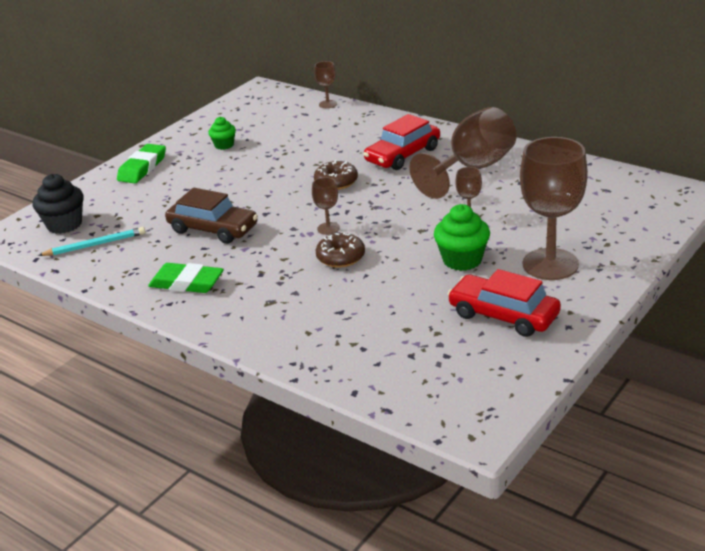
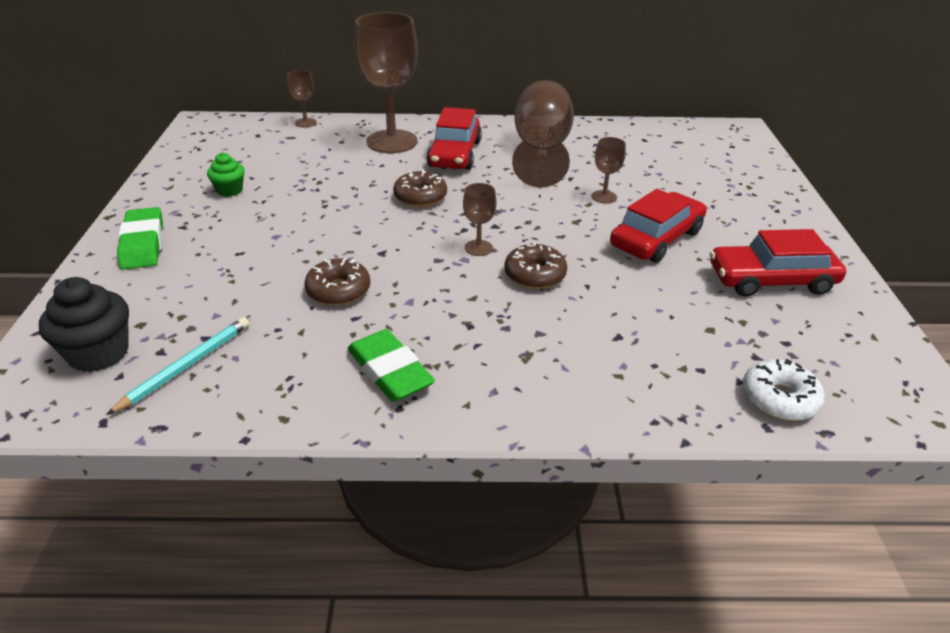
camera: 40 degrees left, 5 degrees up
green eraser [148,263,224,293] -> green eraser turned 75 degrees clockwise [348,329,435,402]
brown car [165,188,258,244] -> brown donut [304,258,371,306]
green cupcake [434,204,490,271] -> red car [610,189,707,263]
brown goblet [520,137,588,280] -> brown goblet moved to [354,12,418,153]
none -> white donut [743,359,825,421]

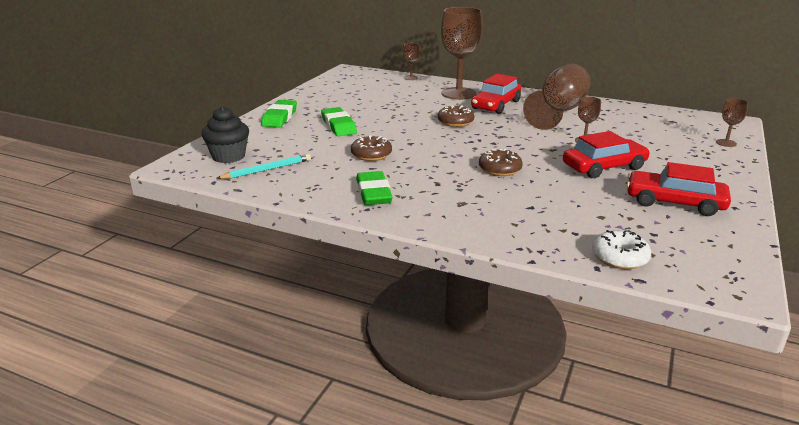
camera: 25 degrees right, 10 degrees down
green cupcake [207,152,245,197] -> none
brown goblet [463,183,497,256] -> brown goblet moved to [716,98,748,147]
none -> green eraser [321,107,357,136]

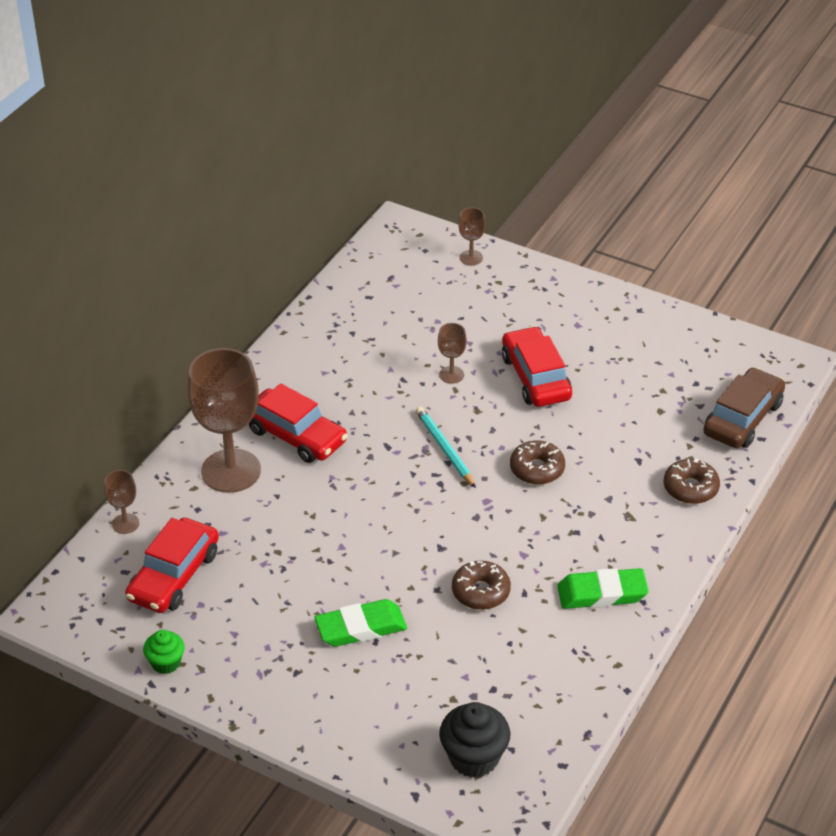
camera: 85 degrees left, 15 degrees up
turquoise pencil [216,154,311,179] -> turquoise pencil moved to [416,407,476,488]
green eraser [261,100,297,128] -> none
brown donut [438,105,474,127] -> brown donut moved to [664,459,720,504]
brown goblet [523,63,591,130] -> none
white donut [592,230,651,269] -> brown car [703,368,785,448]
red car [626,162,731,216] -> red car moved to [125,518,219,613]
none -> green cupcake [143,630,185,674]

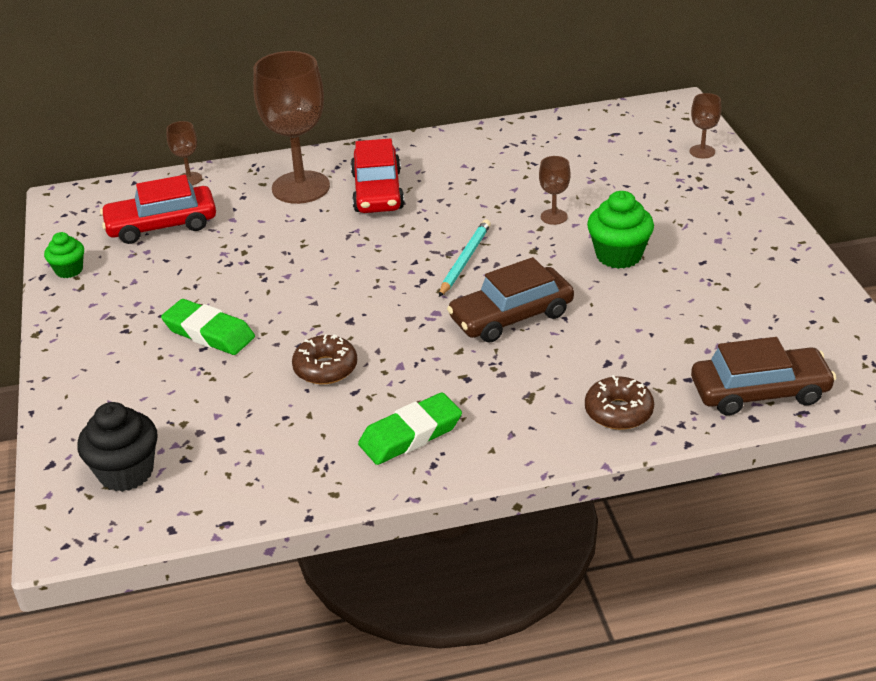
camera: 50 degrees right, 5 degrees down
red car [502,326,572,407] -> green cupcake [587,191,654,269]
brown donut [510,440,565,485] -> brown car [447,257,574,343]
green eraser [557,568,649,609] -> green eraser turned 75 degrees counterclockwise [358,393,462,465]

